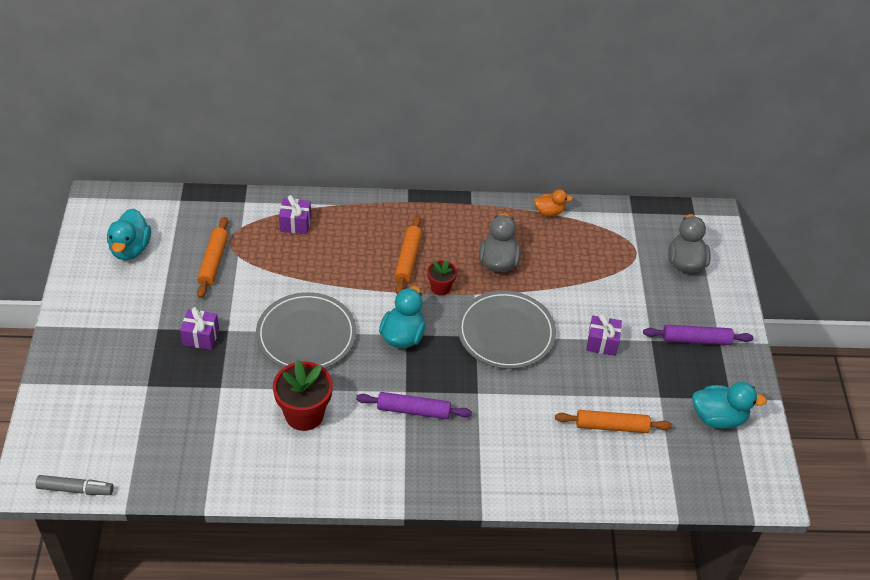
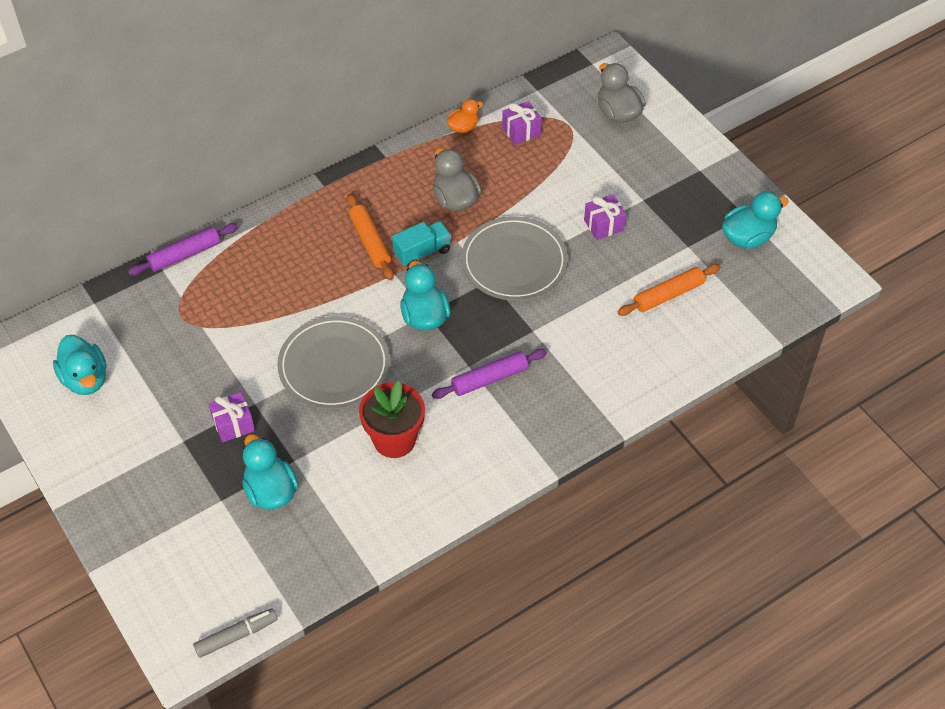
camera: 30 degrees left, 5 degrees up
orange rolling pin [197,217,228,298] -> none
purple gift [279,195,311,234] -> purple gift moved to [502,101,542,145]
red flower pot [427,260,457,295] -> turquoise truck [392,221,451,268]
purple rolling pin [643,325,753,345] -> purple rolling pin moved to [128,223,238,276]
none -> turquoise duck [242,434,299,509]

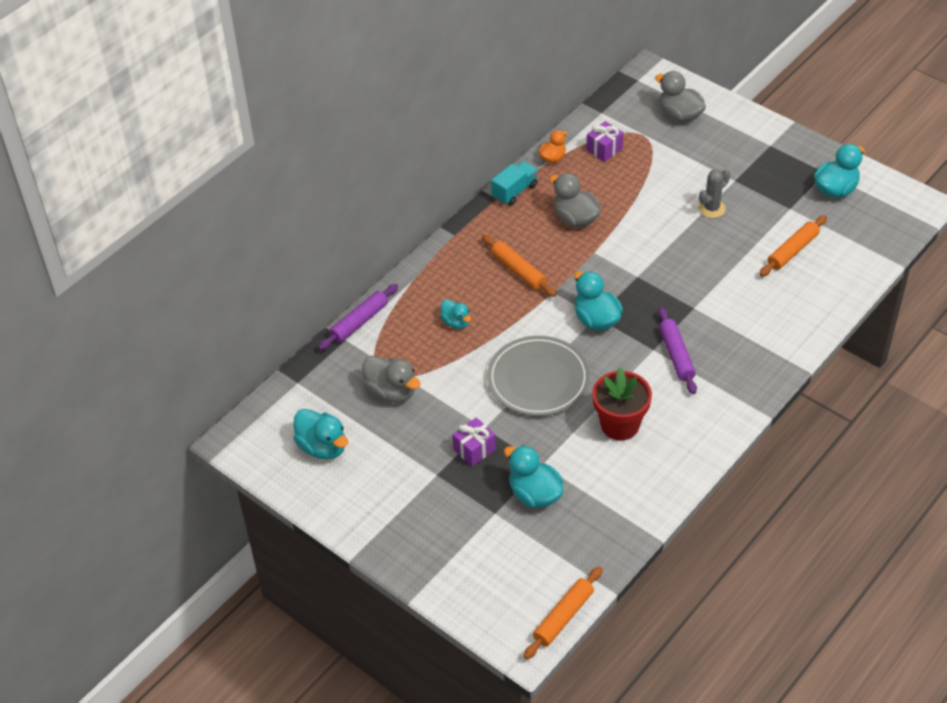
camera: 15 degrees left, 5 degrees down
grey marker [193,608,278,658] -> orange rolling pin [524,566,603,659]
turquoise truck [392,221,451,268] -> turquoise truck moved to [491,161,538,206]
purple rolling pin [432,349,547,399] -> purple rolling pin turned 60 degrees counterclockwise [658,307,697,394]
grey plate [461,217,568,301] -> none
purple gift [584,194,626,240] -> grey cactus [698,169,730,218]
none -> grey duck [362,356,420,403]
none -> turquoise duck [440,299,471,329]

